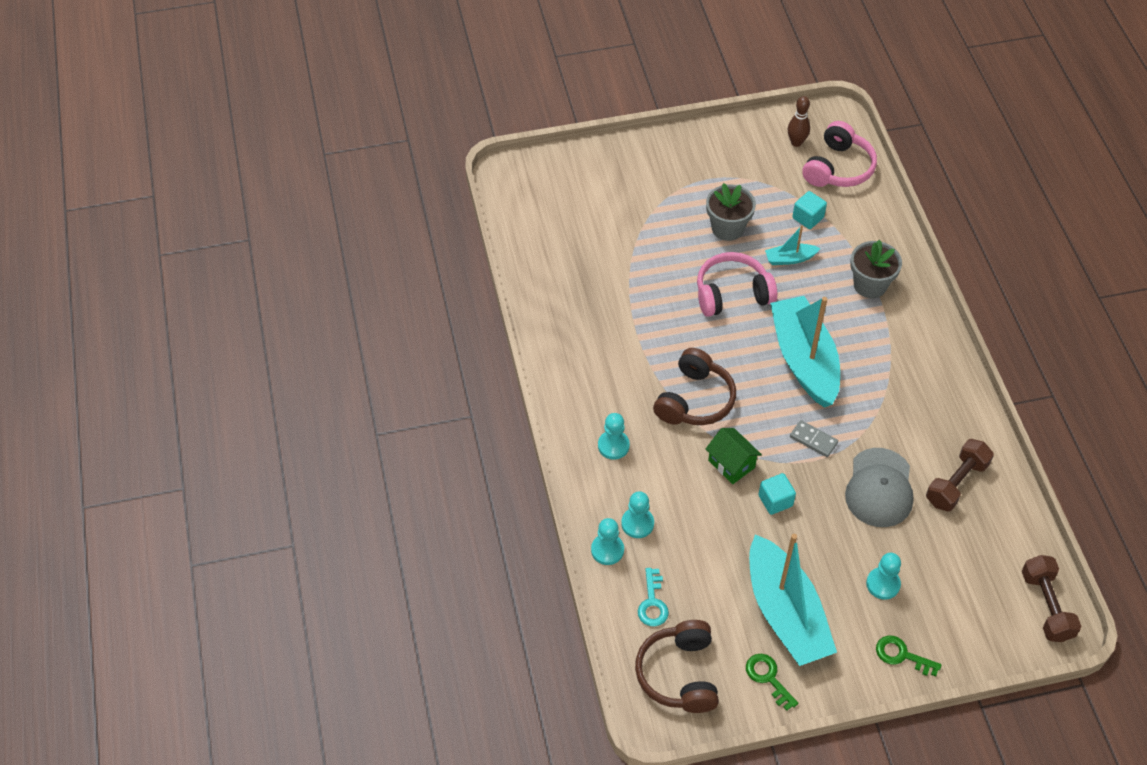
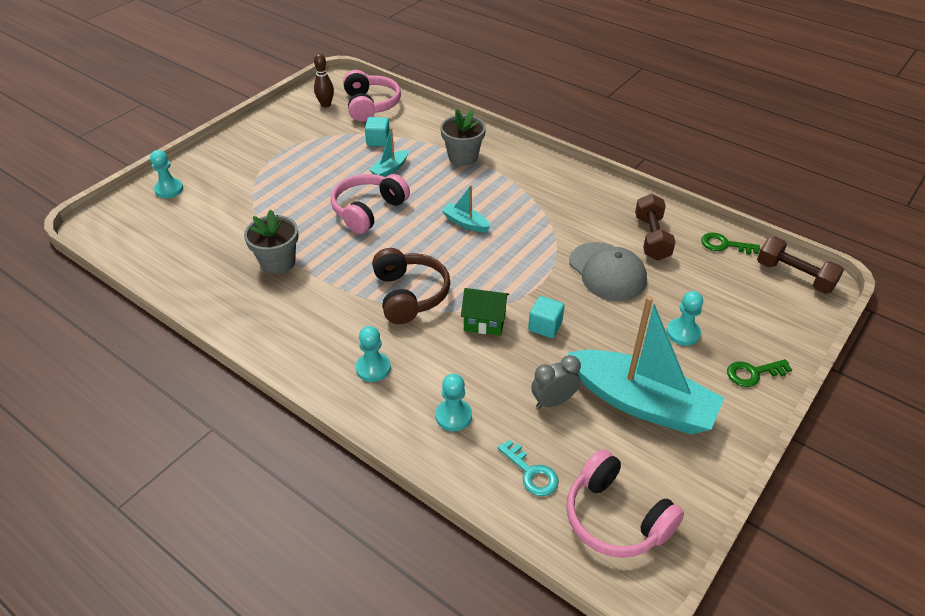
camera: 40 degrees left, 10 degrees down
turquoise pawn [591,518,624,565] -> turquoise pawn moved to [150,150,183,198]
brown headphones [635,620,719,713] -> pink headphones [566,449,684,558]
grey flower pot [706,183,756,241] -> grey flower pot moved to [244,209,299,274]
green key [746,654,798,711] -> green key moved to [701,232,760,255]
turquoise boat [770,296,840,408] -> turquoise boat [442,185,491,232], size x0.44
grey domino [790,420,838,457] -> none
none -> grey clock [531,355,581,408]

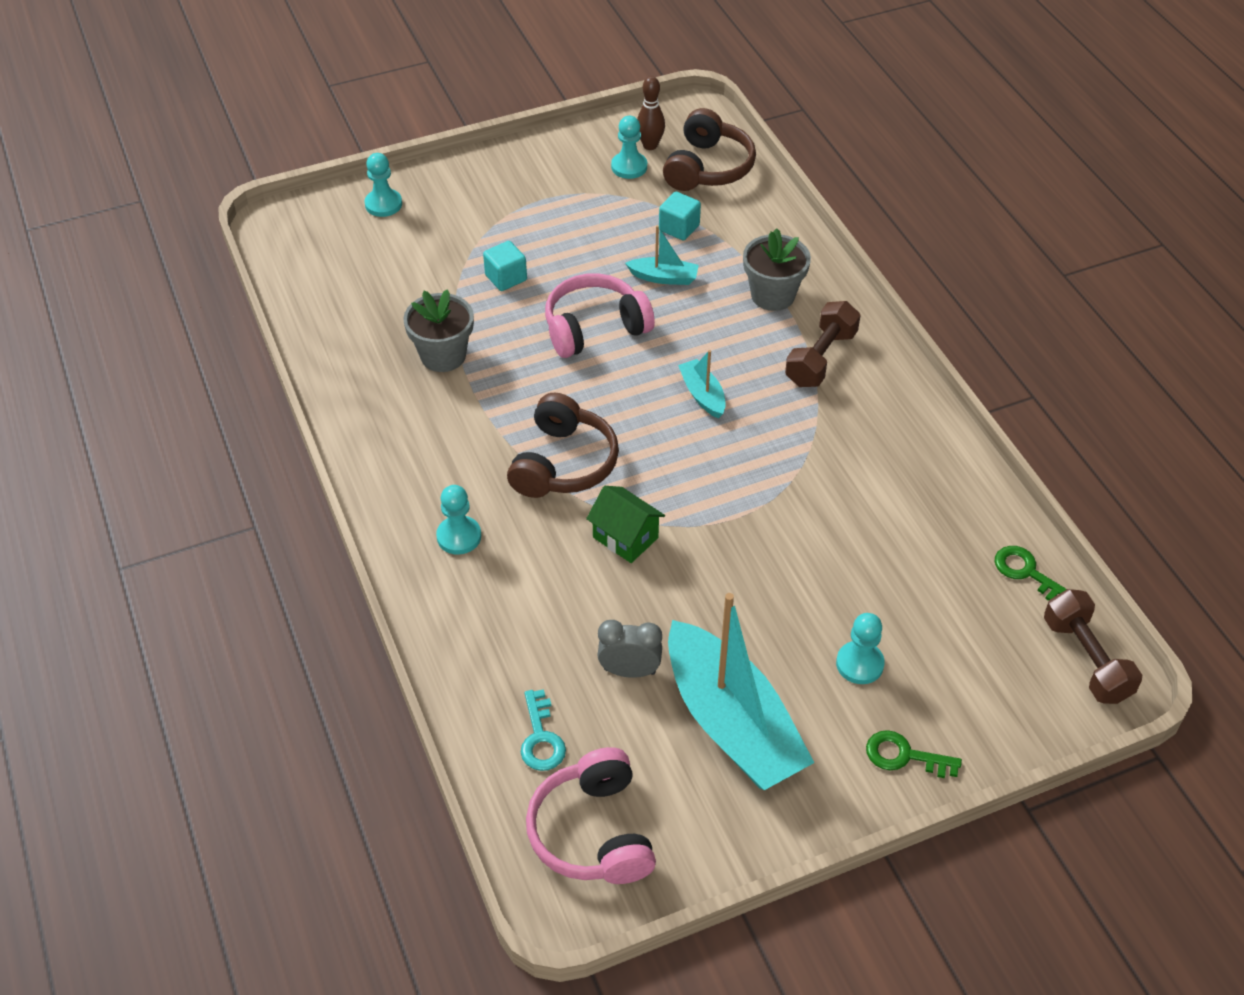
camera: 30 degrees right, 5 degrees up
pink headphones [343,70,401,122] -> brown headphones [663,108,756,191]
turquoise boat [369,128,408,177] -> turquoise boat turned 150 degrees counterclockwise [625,226,699,285]
turquoise pawn [436,374,472,431] -> turquoise pawn moved to [611,116,647,179]
turquoise cube [528,296,565,338] -> turquoise cube moved to [483,241,527,291]
grey cap [569,242,647,301] -> none
brown dumbbell [635,194,676,260] -> brown dumbbell moved to [785,301,861,387]

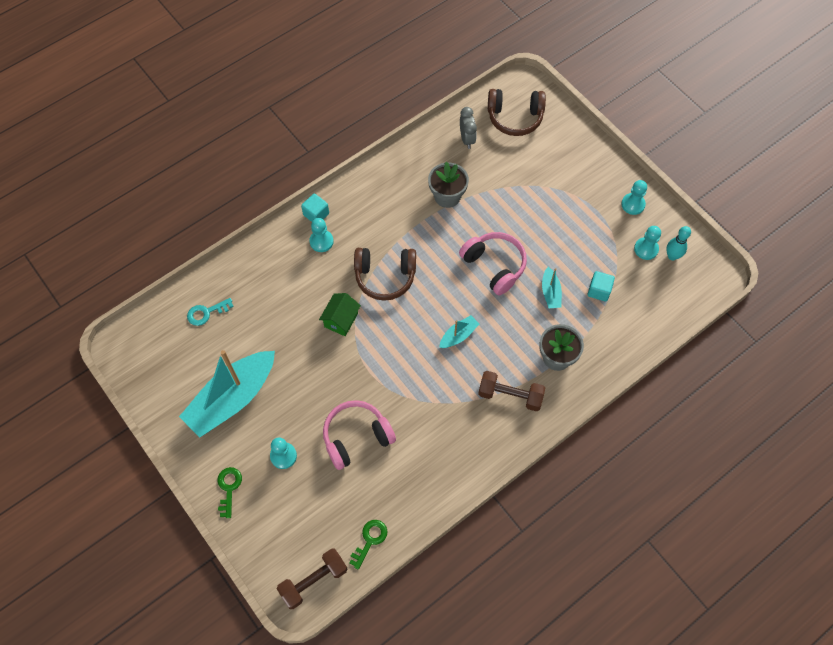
camera: 75 degrees right, 15 degrees up
turquoise pawn [365,153,402,217] -> turquoise pawn moved to [621,180,647,215]
turquoise cube [483,241,527,291] -> turquoise cube moved to [301,194,329,222]
pink headphones [526,747,656,884] -> pink headphones moved to [323,400,396,470]
grey clock [597,620,662,678] -> grey clock moved to [460,107,477,149]
brown bowling pin [637,76,665,150] -> turquoise bowling pin [666,226,691,260]
brown headphones [663,108,756,191] -> brown headphones moved to [488,89,546,136]

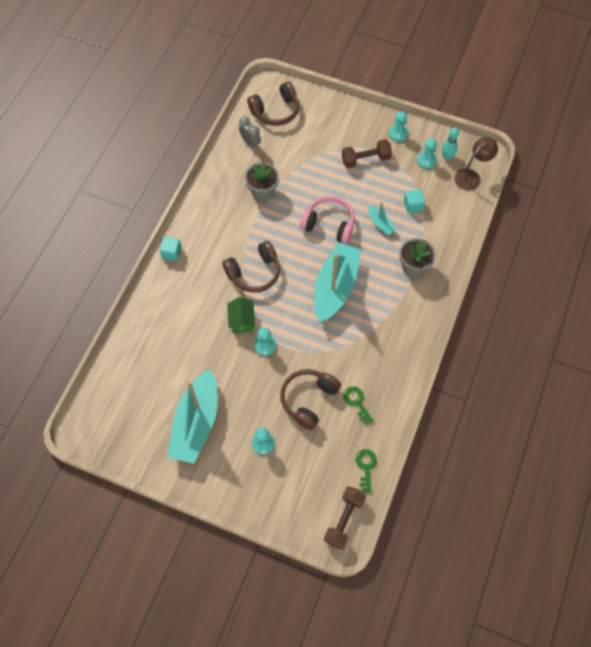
camera: 30 degrees left, 0 degrees up
turquoise key [187,298,234,326] -> none
green key [218,467,242,518] -> green key moved to [343,387,374,425]
turquoise pawn [309,218,334,252] -> turquoise pawn moved to [254,327,276,356]
pink headphones [323,400,396,470] -> brown headphones [280,369,341,430]
turquoise boat [439,315,479,348] -> turquoise boat [314,242,361,323], size x2.28
brown dumbbell [478,371,545,411] -> brown dumbbell moved to [342,139,392,168]
none -> brown lamp [454,137,498,190]

